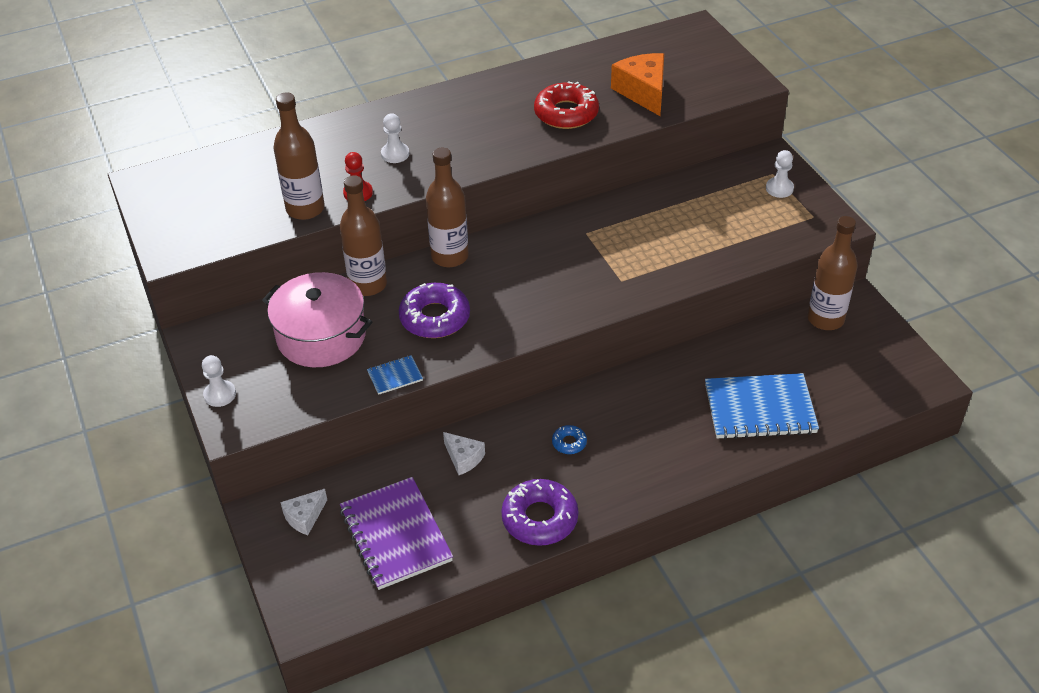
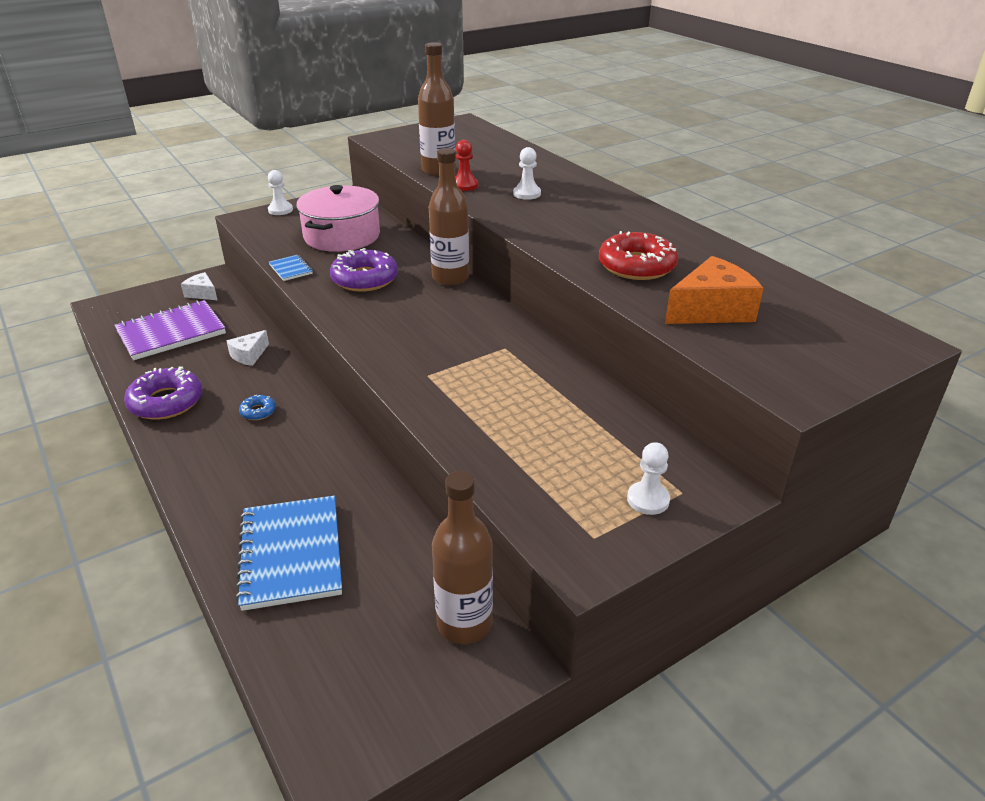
camera: 80 degrees right, 10 degrees down
brown bottle [340,175,387,296] -> none

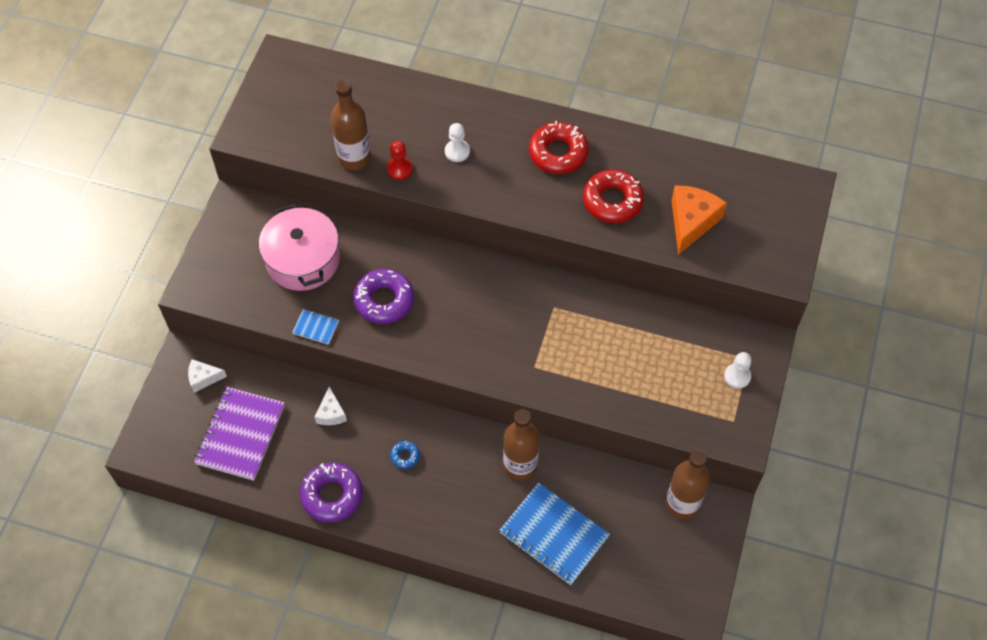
camera: 40 degrees left, 25 degrees up
white pawn [268,170,293,215] -> none
brown bottle [429,148,469,286] -> brown bottle moved to [503,409,539,481]
none -> red donut [529,121,589,174]

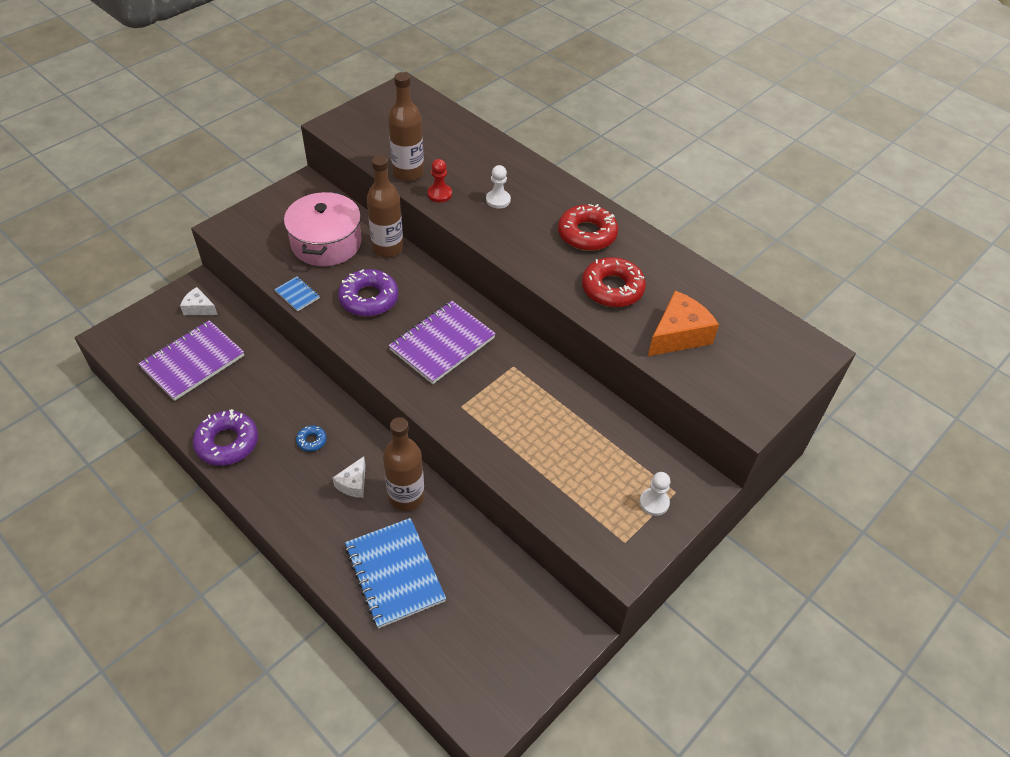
camera: 25 degrees right, 10 degrees down
white cheese [315,387,347,425] -> white cheese moved to [333,456,366,498]
brown bottle [665,450,710,519] -> brown bottle moved to [367,156,403,257]
none -> purple notebook [389,301,496,384]

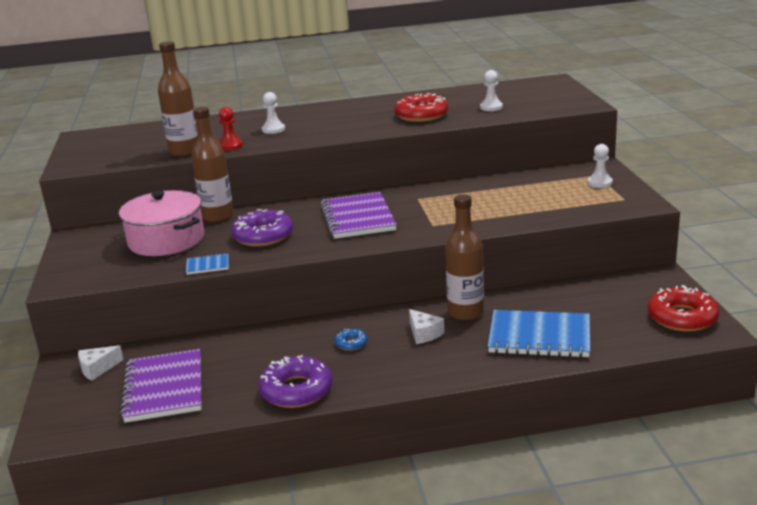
camera: 50 degrees left, 25 degrees down
red donut [558,204,618,251] -> red donut moved to [648,285,720,332]
orange cheese [648,291,719,356] -> white pawn [480,70,503,111]

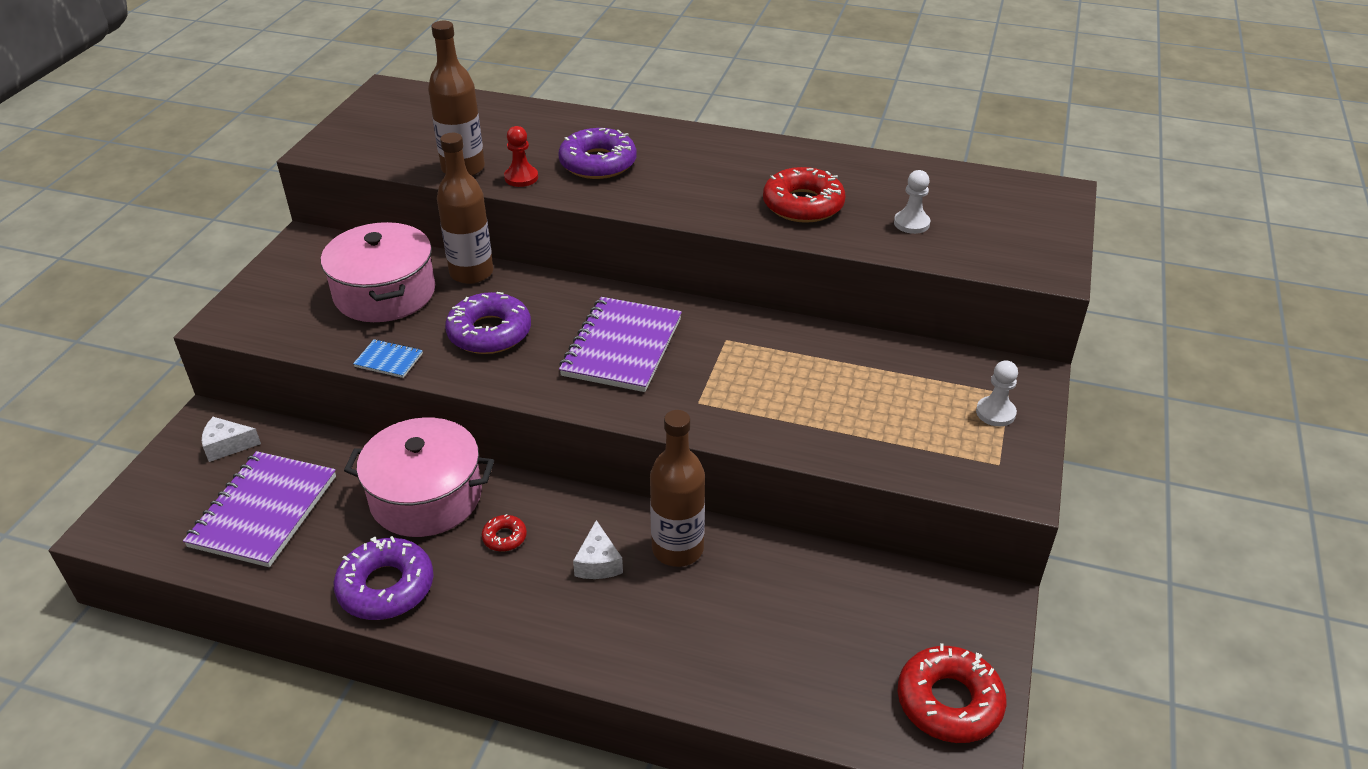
camera: 25 degrees right, 15 degrees up
white pawn [262,92,285,134] -> purple donut [558,128,637,179]
blue donut [335,329,367,351] -> red donut [482,514,527,552]
blue notebook [488,310,590,358] -> none
none -> pink pot [344,417,494,537]

